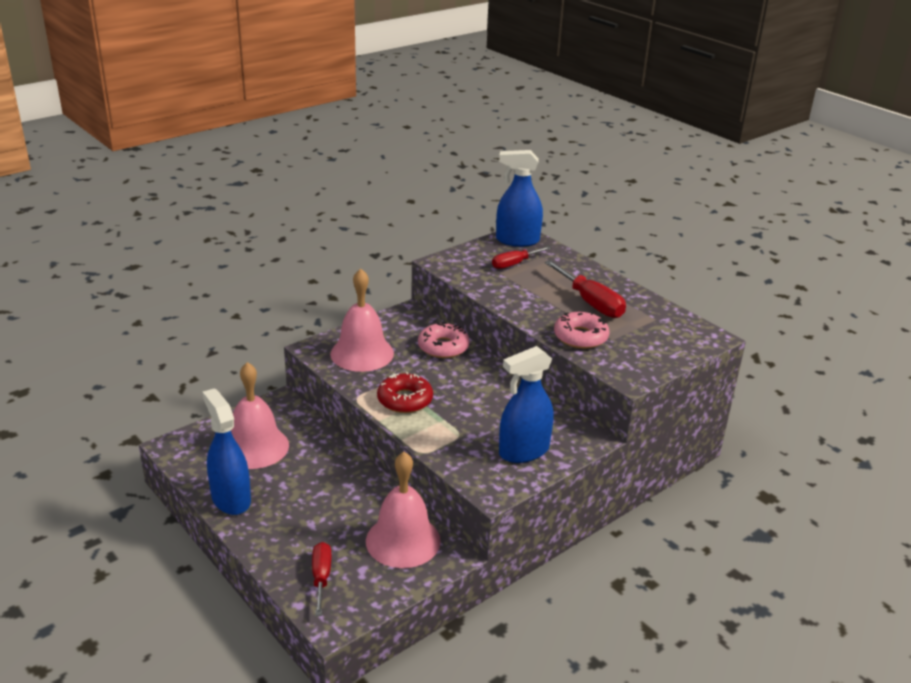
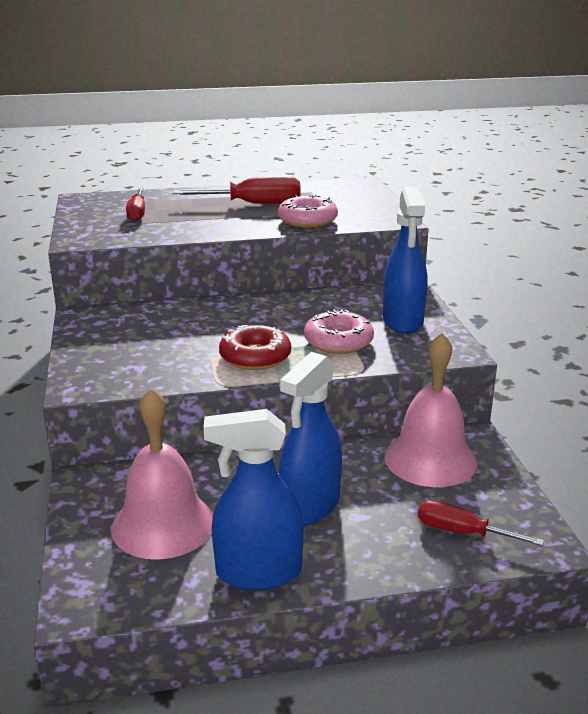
camera: 60 degrees left, 5 degrees down
pink bell [330,268,394,372] -> none
pink donut [418,323,470,358] -> pink donut moved to [304,309,374,354]
blue spray bottle [496,150,543,247] -> blue spray bottle moved to [279,352,342,526]

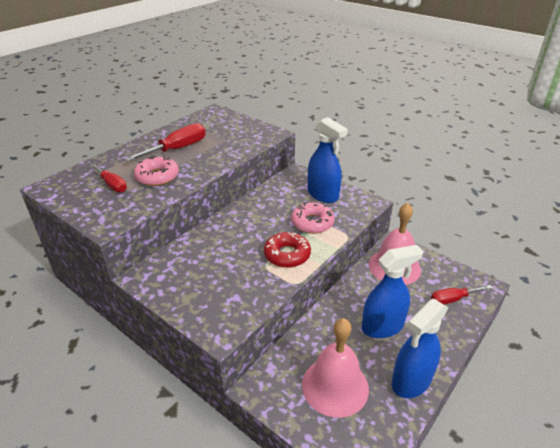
camera: 40 degrees left, 10 degrees up
pink donut [278,195,338,228] -> pink donut moved to [134,156,179,186]
blue spray bottle [279,352,342,526] -> blue spray bottle turned 105 degrees counterclockwise [362,245,423,338]

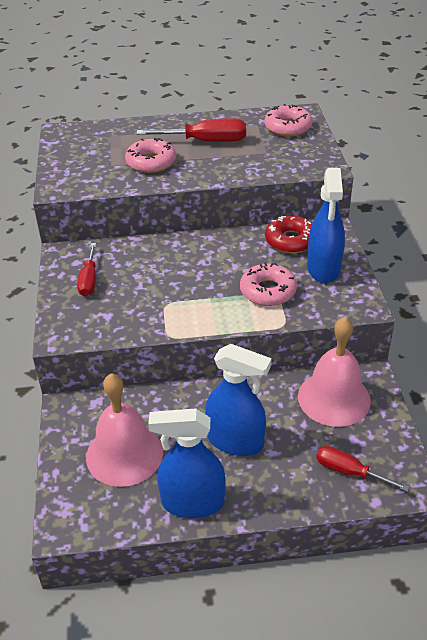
camera: 45 degrees right, 5 degrees up
red screwdriver [90,163,127,192] -> red screwdriver moved to [77,243,96,297]
red donut [264,232,311,268] -> red donut moved to [265,216,312,253]
none -> pink donut [264,104,313,137]

